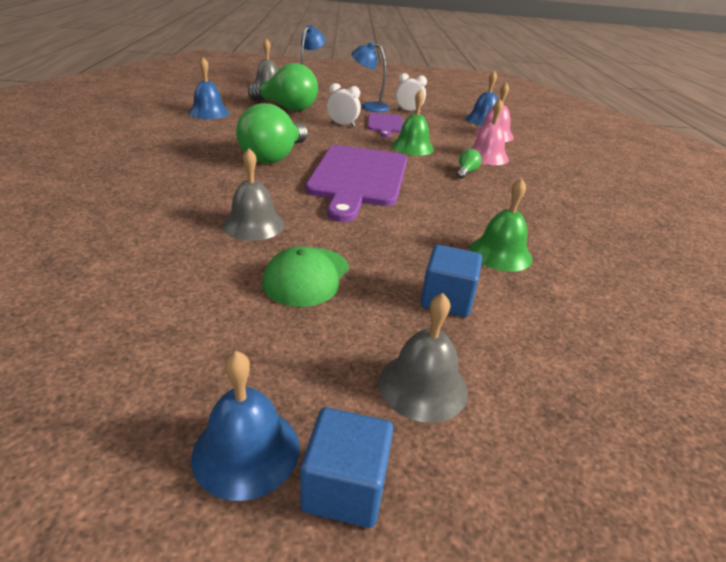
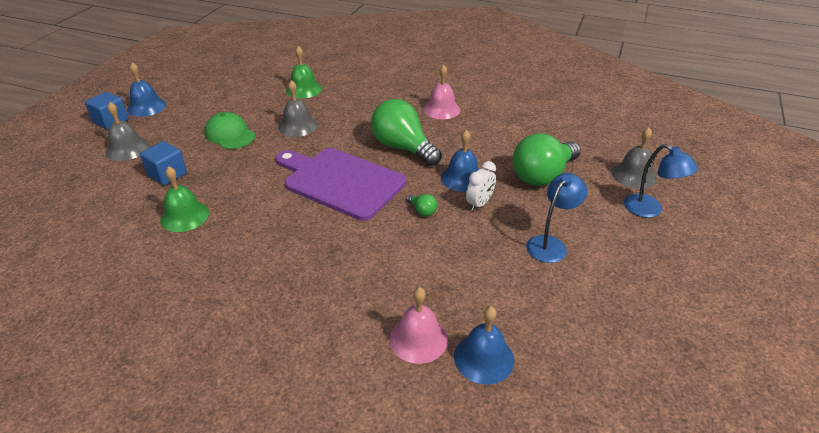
camera: 115 degrees right, 5 degrees up
blue bell [188,57,230,119] -> blue bell moved to [441,130,479,192]
purple cutting board [368,113,403,137] -> none
green bell [391,89,434,156] -> green bell moved to [286,46,322,99]
white clock [396,73,427,112] -> none
green light bulb [457,149,481,179] -> green light bulb moved to [407,194,437,216]
pink bell [470,99,509,165] -> pink bell moved to [423,65,461,119]

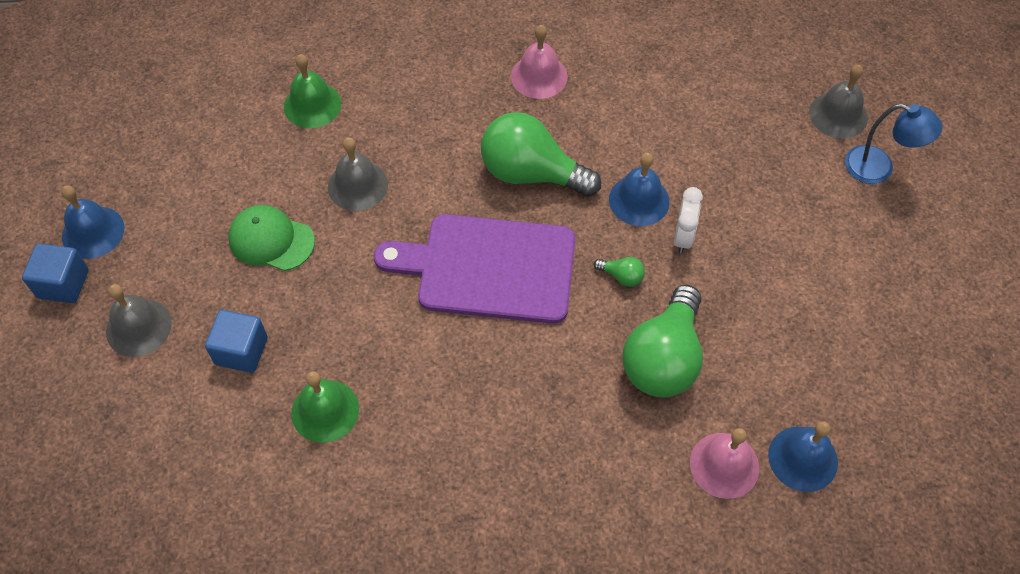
camera: 25 degrees left, 20 degrees up
green light bulb [513,133,581,186] -> green light bulb moved to [623,285,703,397]
blue lamp [526,173,587,263] -> none

